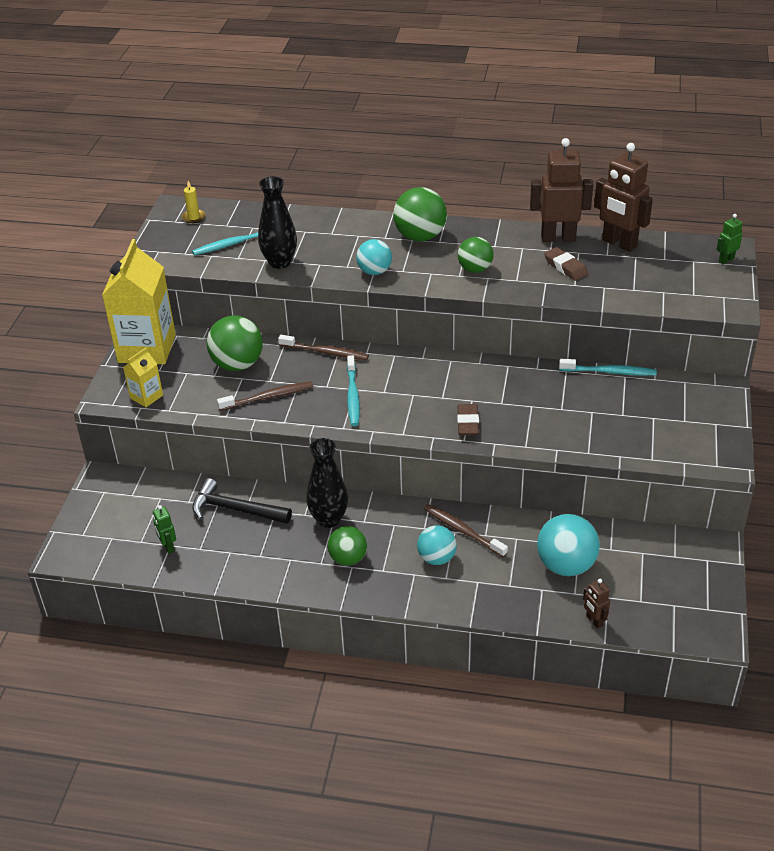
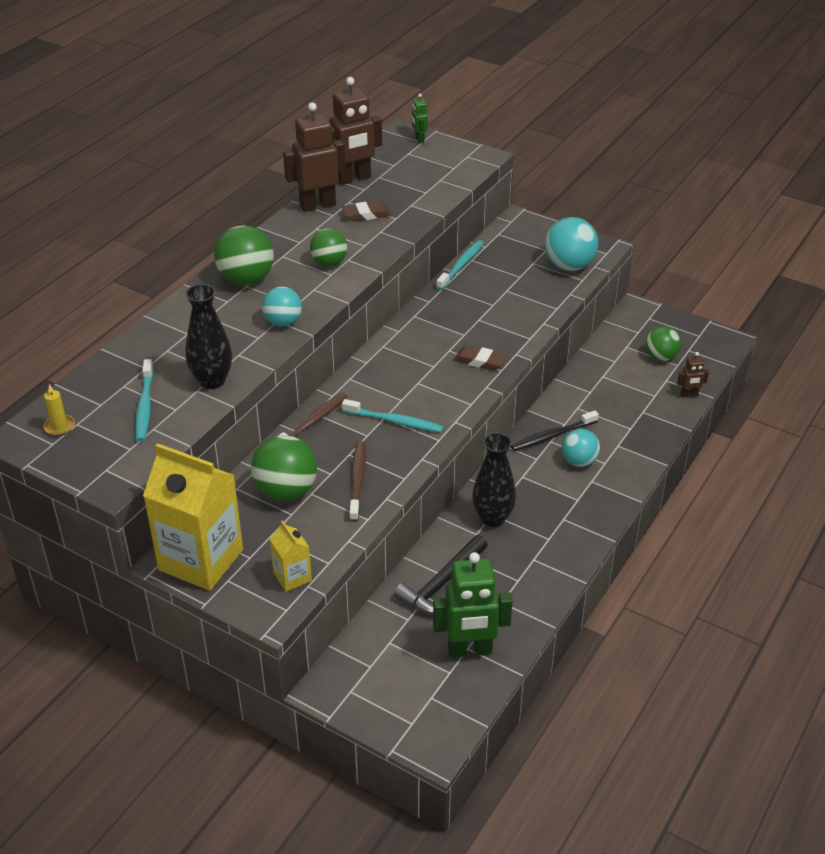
camera: 70 degrees left, 0 degrees up
green robot [153,505,176,554] -> green robot [433,552,513,658], size x2.11
green ball [328,526,367,566] -> green ball moved to [646,326,681,361]
brown toothbrush [424,504,508,557] -> black toothbrush [511,410,599,451]
brown robot [530,138,593,242] -> brown robot turned 45 degrees clockwise [283,102,345,212]
turquoise ball [537,514,600,576] -> turquoise ball moved to [545,217,599,271]

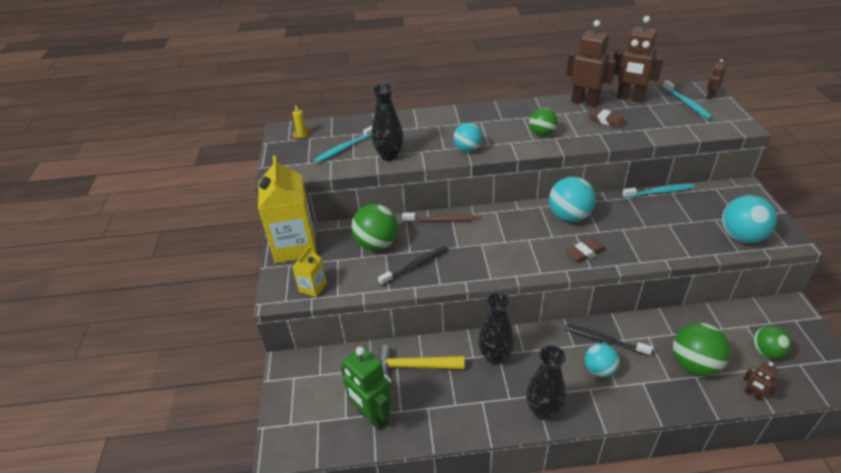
camera: 55 degrees right, 0 degrees up
green ball [214,225,274,285] -> green ball moved to [673,323,731,376]
turquoise toothbrush [342,399,443,433] -> turquoise toothbrush moved to [663,80,713,119]
brown toothbrush [349,441,366,522] -> black toothbrush [378,246,448,286]
black hammer [394,535,488,615] -> yellow hammer [379,345,464,384]
green robot [412,94,428,143] -> brown robot [706,59,726,100]
brown eraser [454,345,507,371] -> brown eraser turned 75 degrees clockwise [565,238,606,263]
none -> black vase [526,345,566,420]
none -> turquoise ball [549,177,596,222]

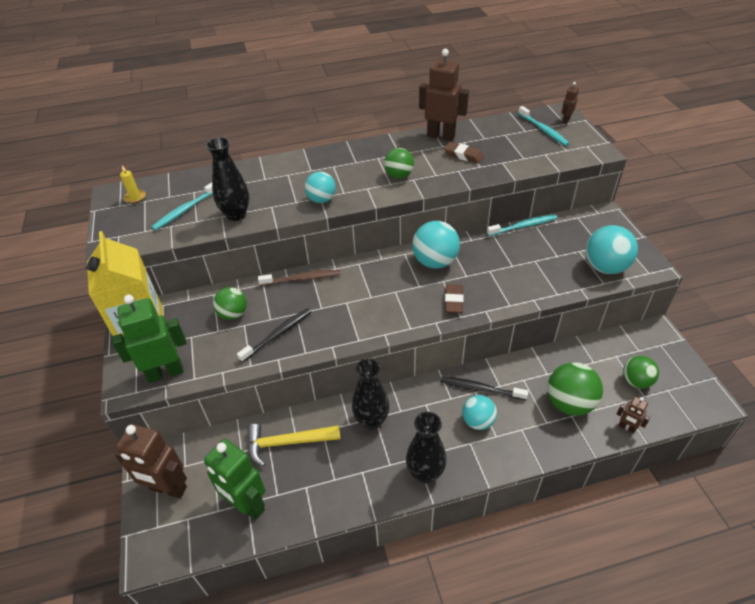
camera: 10 degrees left, 5 degrees up
yellow carton [292,246,327,297] -> green robot [112,295,187,383]
green ball [351,204,398,251] -> green ball [213,287,247,320], size x0.65
brown eraser [565,238,606,263] -> brown eraser turned 45 degrees counterclockwise [445,284,463,313]
brown robot [613,16,664,103] -> brown robot moved to [115,424,187,499]

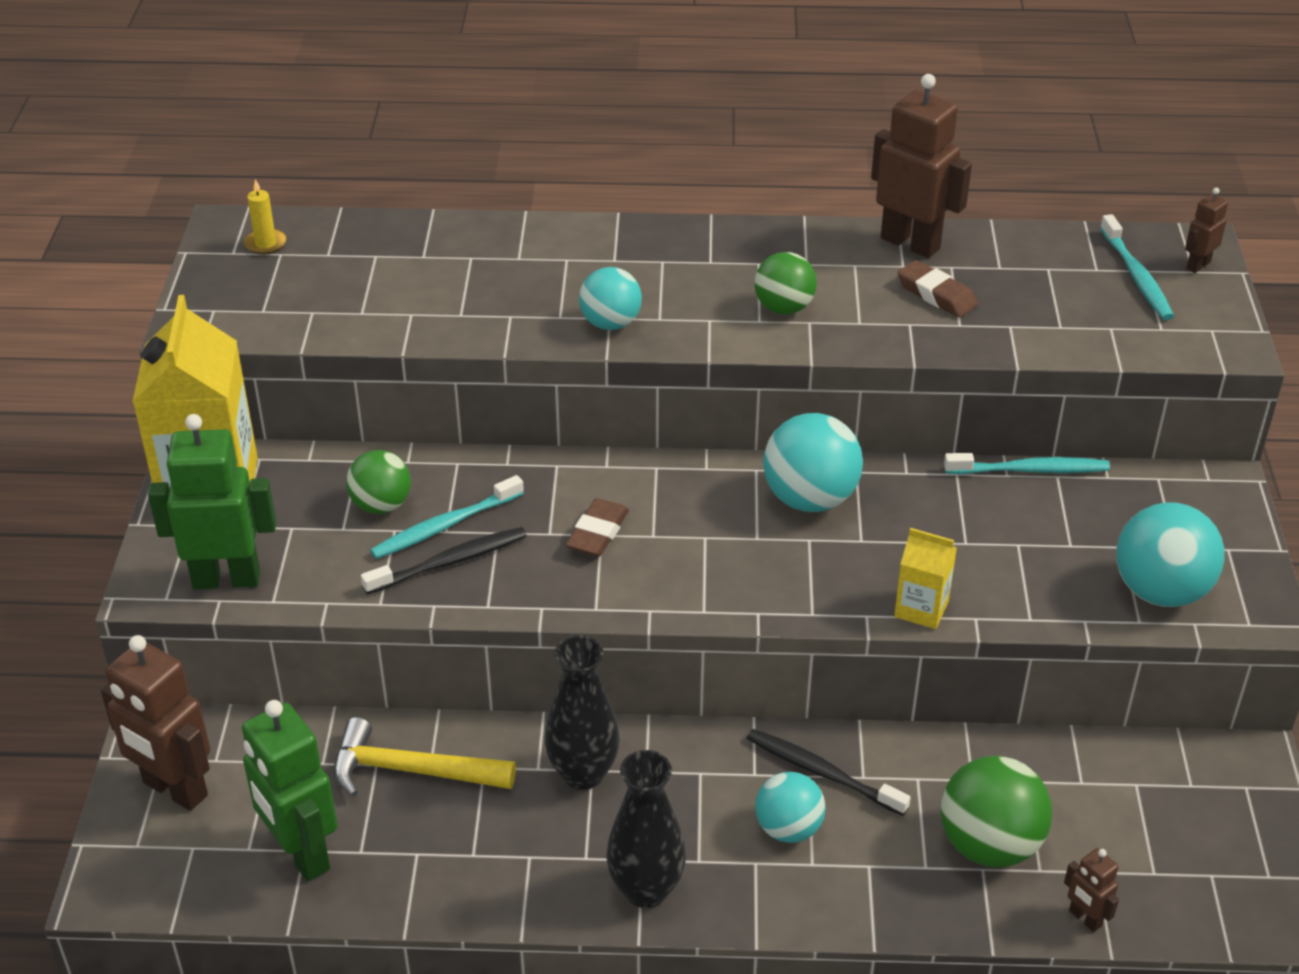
camera: 15 degrees right, 5 degrees down
turquoise toothbrush [151,182,213,230] -> turquoise toothbrush moved to [370,475,524,559]
black vase [206,137,249,221] -> none
brown toothbrush [258,270,340,286] -> none
brown eraser [445,284,463,313] -> brown eraser moved to [566,498,629,557]
green ball [623,356,659,389] -> none
none -> yellow carton [894,528,957,629]

